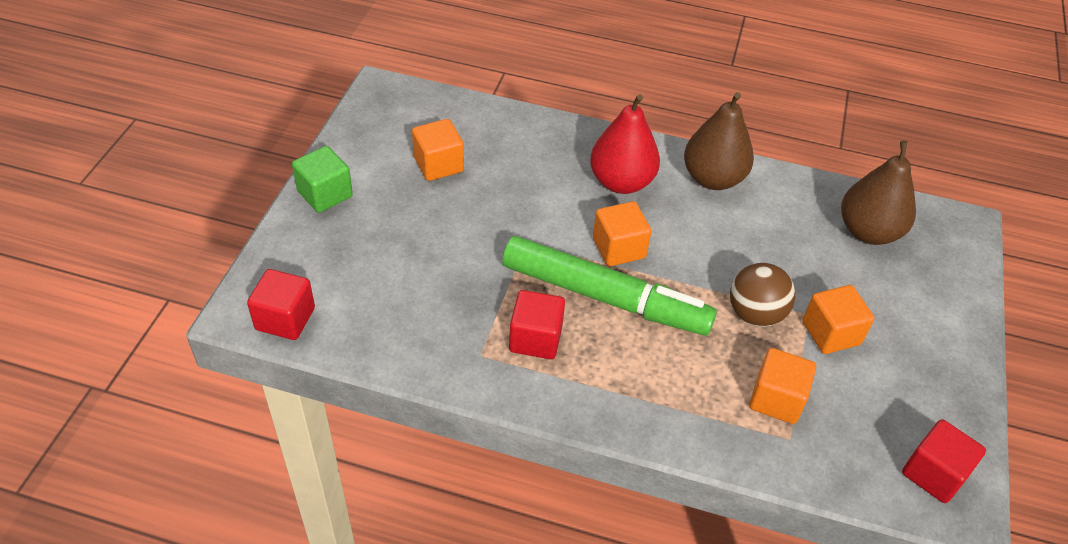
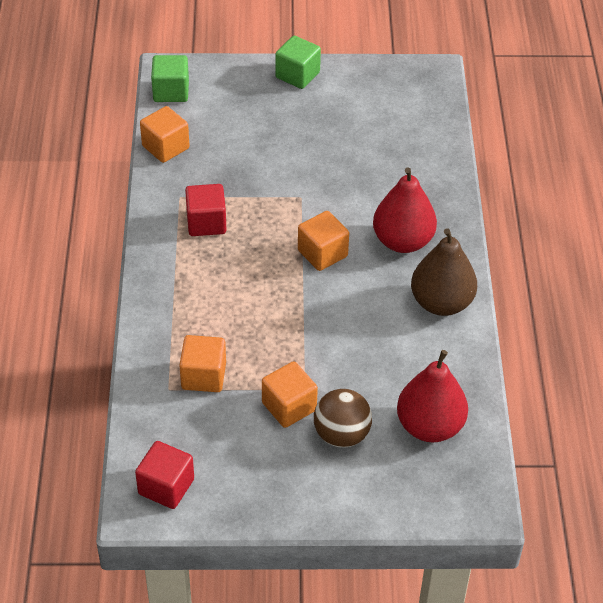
camera: 75 degrees right, 0 degrees up
red cube [247,269,315,340] -> green cube [151,55,189,102]
orange cube [412,119,464,181] -> orange cube moved to [140,106,190,163]
green marker [502,236,717,336] -> none
brown ball [730,263,796,327] -> brown ball moved to [314,389,372,448]
brown pear [841,141,916,245] -> red pear [397,350,468,443]

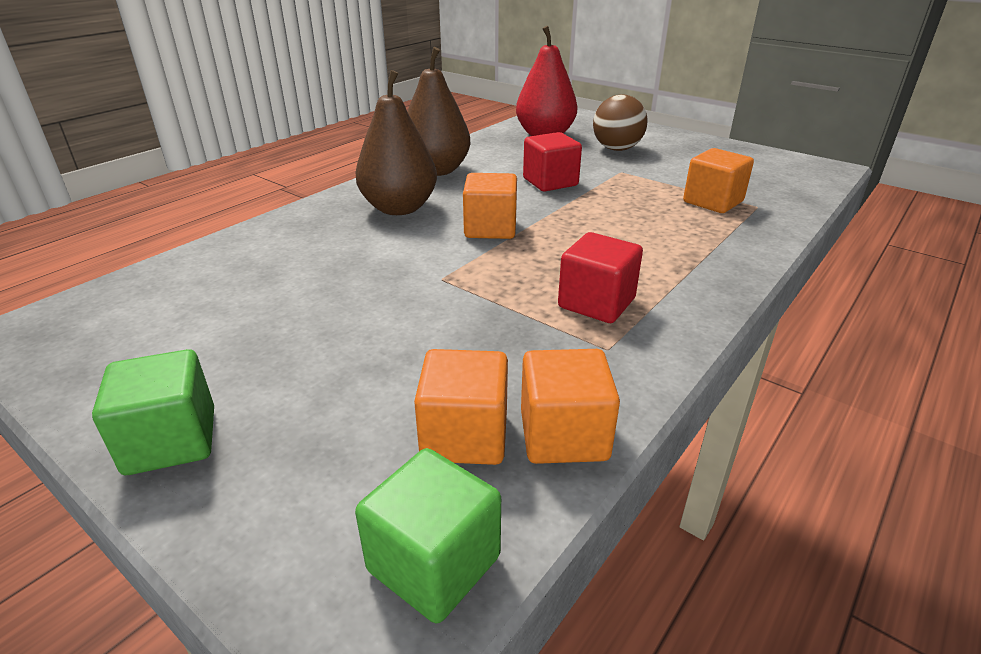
camera: 140 degrees left, 15 degrees down
red cube [135,441,194,509] -> red cube moved to [523,132,582,191]
orange cube [262,361,318,428] -> orange cube moved to [414,349,508,465]
red pear [373,167,437,253] -> brown pear [355,70,437,215]

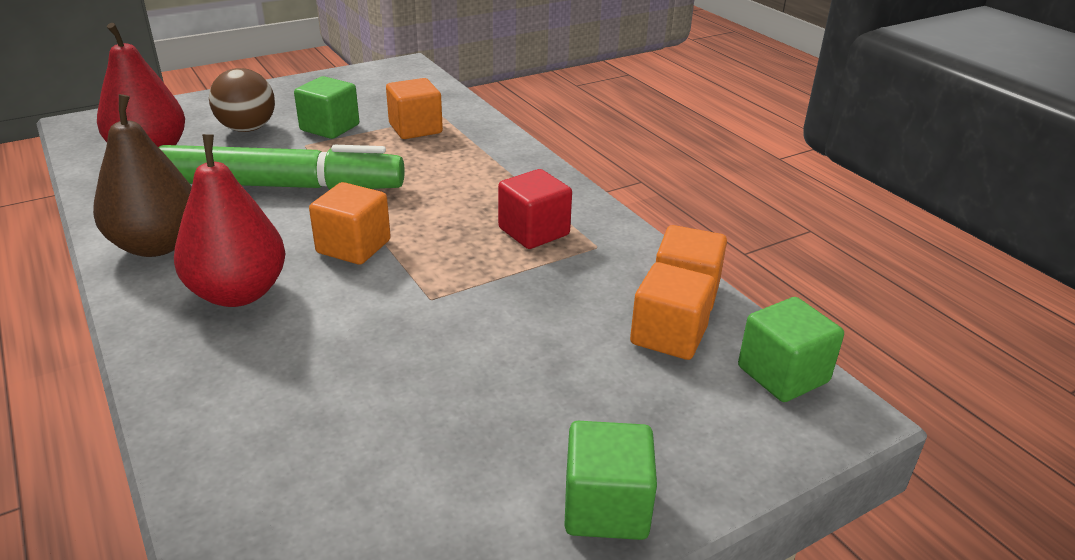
camera: 70 degrees left, 0 degrees up
brown pear [355,70,437,215] -> red pear [174,134,286,307]
red cube [523,132,582,191] -> green marker [159,145,405,189]
none -> green cube [294,76,359,139]

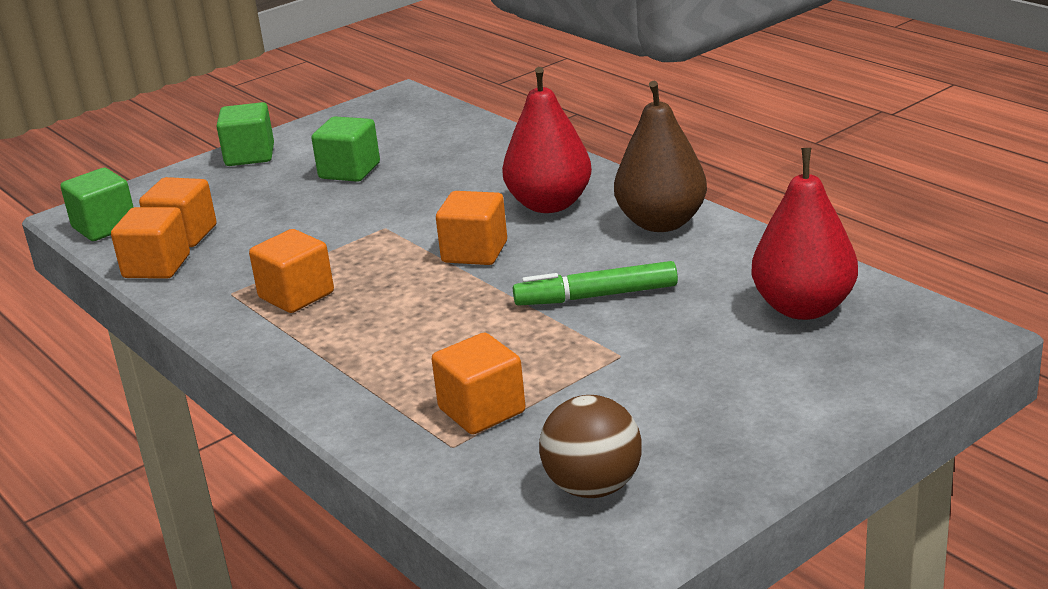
camera: 175 degrees right, 5 degrees down
green marker [159,145,405,189] -> green marker [513,261,678,306], size x0.57
brown ball [209,68,275,132] -> brown ball moved to [539,395,641,498]
green cube [294,76,359,139] -> green cube moved to [311,116,380,182]
red cube [498,169,572,249] -> orange cube [249,229,334,313]

